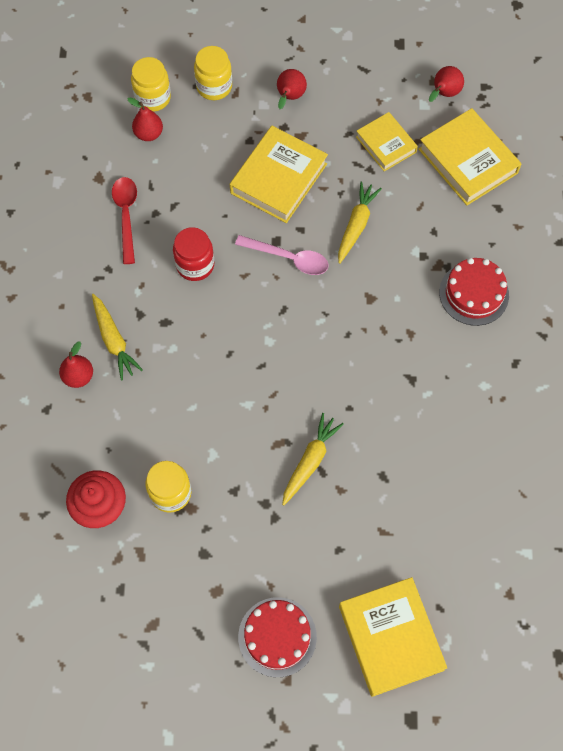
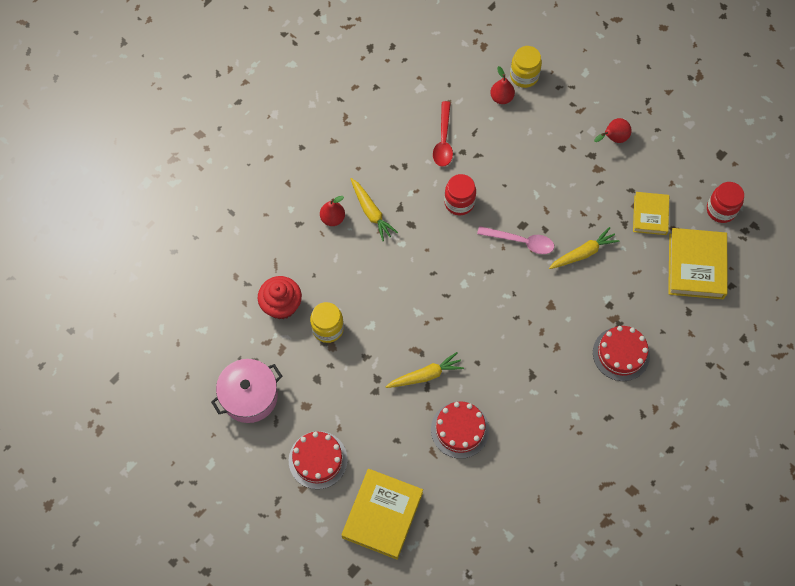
camera: 40 degrees right, 0 degrees up
yellow carrot [92,294,143,380] -> yellow carrot turned 45 degrees counterclockwise [351,178,398,241]
red spoon [112,177,137,264] -> red spoon turned 150 degrees clockwise [433,101,453,167]
yellow jar [194,46,232,100] -> none
yellow book [230,126,328,223] -> none
pink spoon [235,235,329,275] -> pink spoon turned 45 degrees counterclockwise [477,226,554,254]
red pear [429,66,464,102] -> red jar [707,182,744,223]
none -> pink pot [211,359,282,423]
none -> red cake [431,401,489,459]

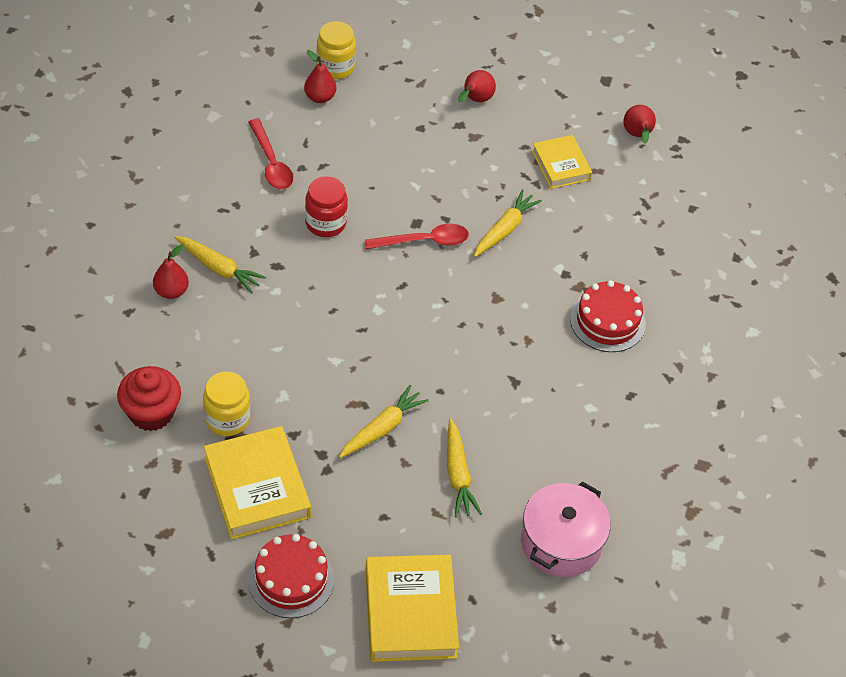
camera: 30 degrees left, 15 degrees down
pink pot [211,359,282,423] -> pink pot moved to [521,481,611,578]
red cake [431,401,489,459] -> yellow carrot [447,419,482,517]
pink spoon [477,226,554,254] -> red spoon [364,224,469,249]
yellow book [668,228,728,299] -> yellow book moved to [204,426,311,540]
red jar [707,182,744,223] -> red pear [623,105,656,143]

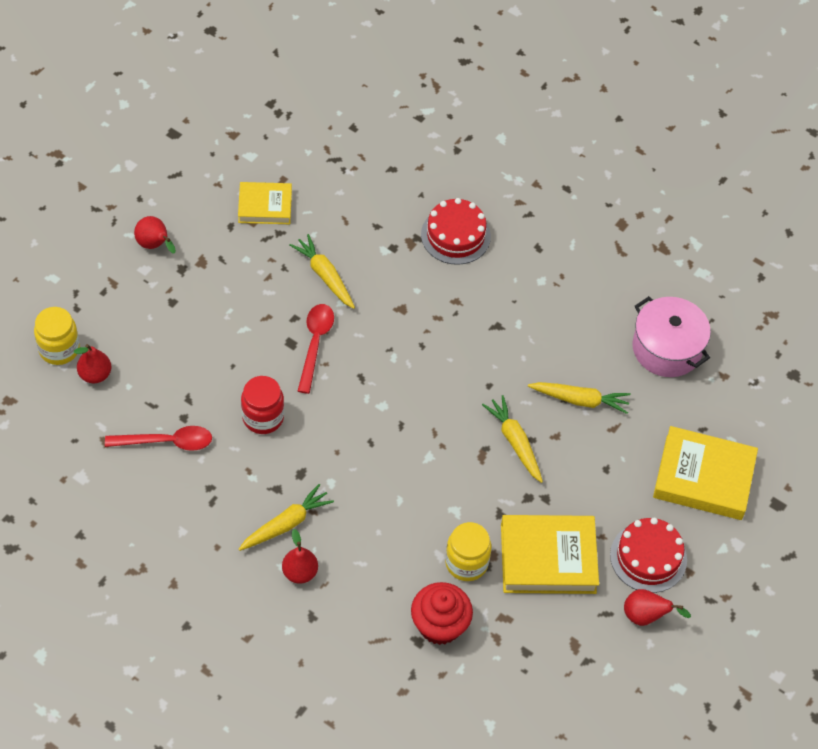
camera: 70 degrees left, 5 degrees up
red pear [623,105,656,143] -> red pear moved to [624,589,691,626]

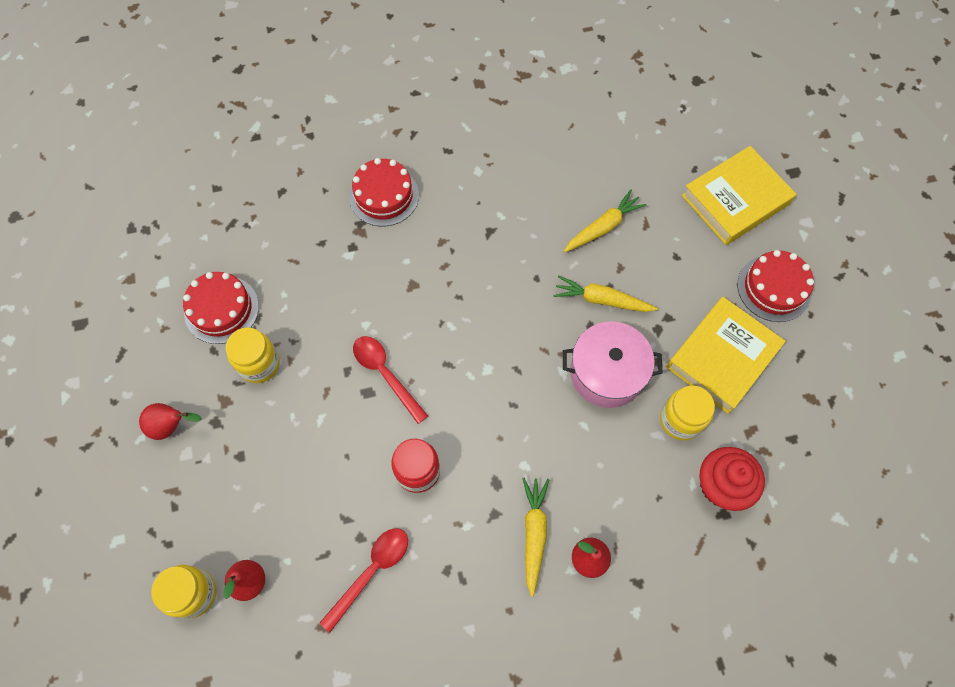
camera: 45 degrees left, 10 degrees up
yellow book [238,182,292,224] -> red cake [183,272,259,344]
yellow carrot [289,234,355,309] -> none
red pear [624,589,691,626] -> none
pink pot [632,296,711,377] -> pink pot moved to [563,322,663,408]
none -> yellow jar [226,327,280,383]

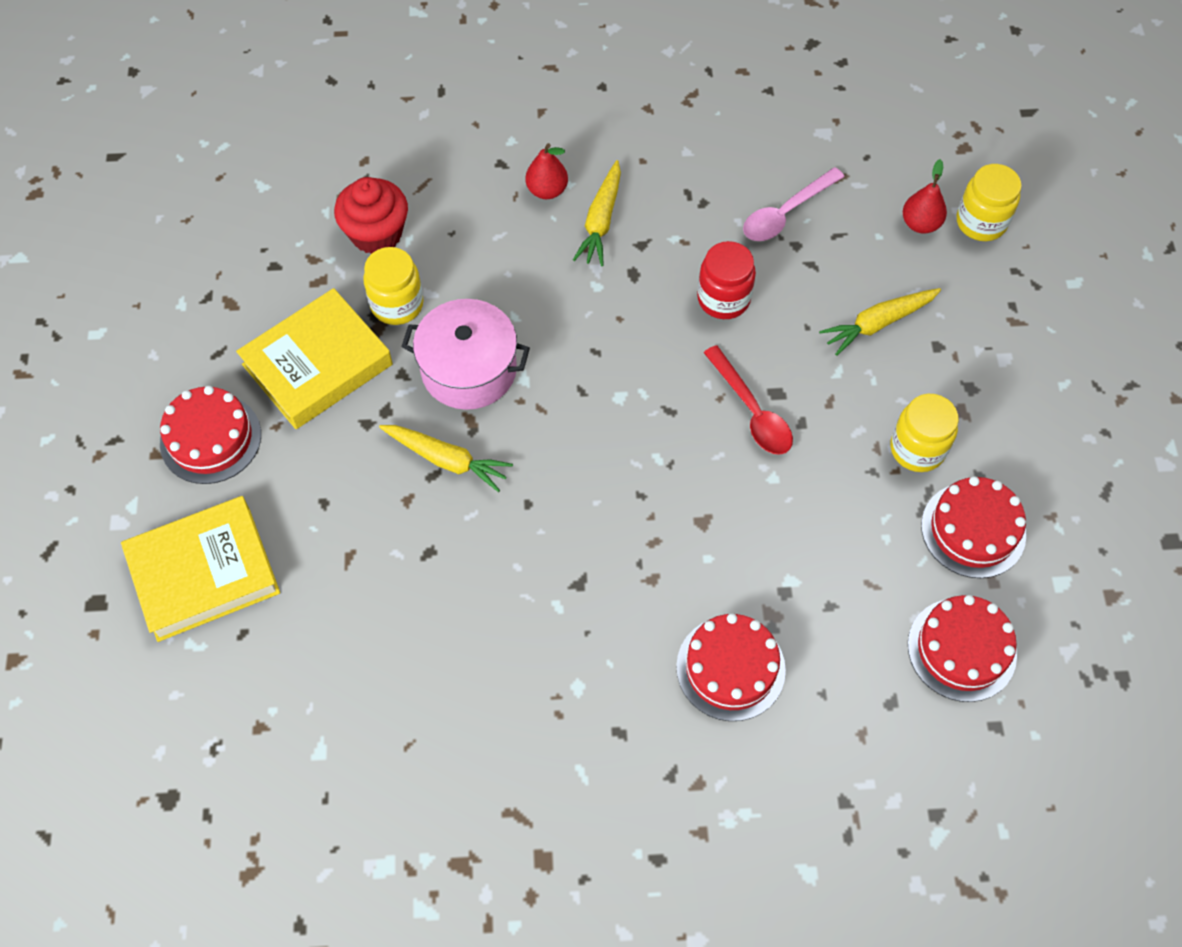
camera: 170 degrees left, 5 degrees down
red pear [139,403,202,440] -> none
red spoon [320,528,408,632] -> pink spoon [743,167,845,241]
yellow carrot [564,190,646,252] -> yellow carrot moved to [819,288,941,356]
none -> red cake [908,595,1017,702]

